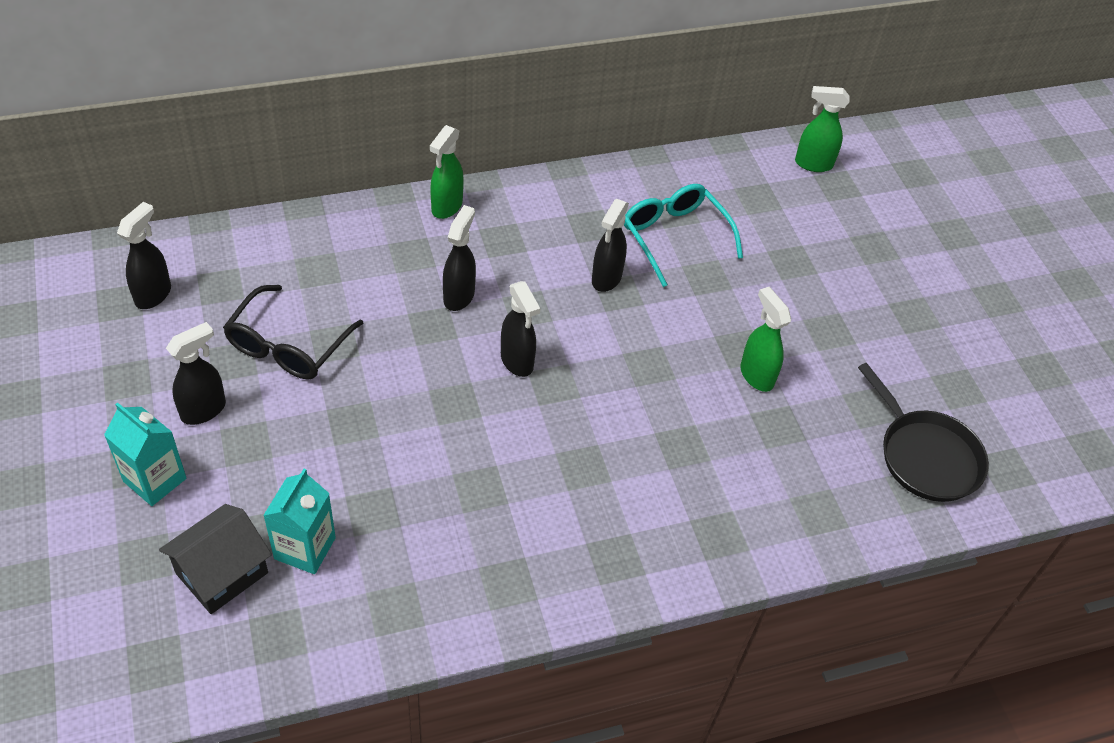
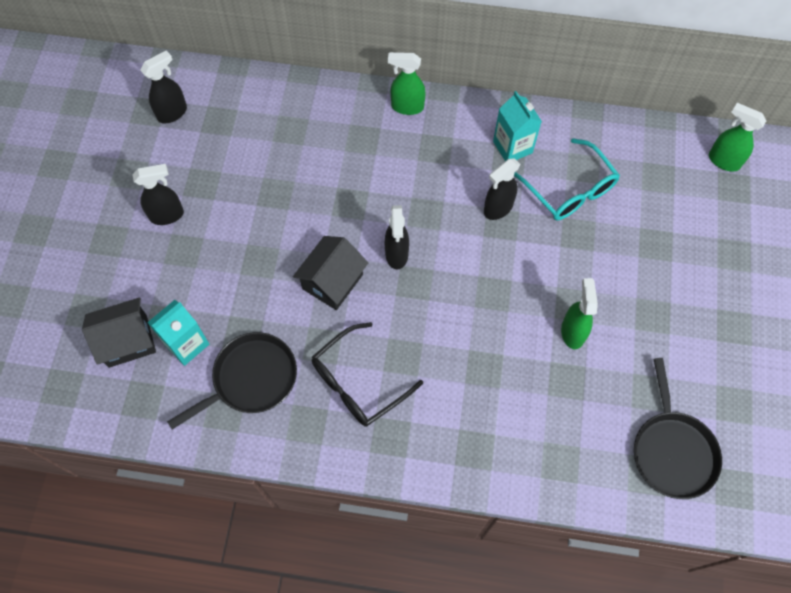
camera: 30 degrees right, 15 degrees up
turquoise carton [104,403,186,506] -> turquoise carton moved to [493,91,542,161]
black glasses [223,285,363,380] -> black glasses moved to [312,322,423,427]
green spray bottle [430,125,464,219] -> green spray bottle turned 45 degrees clockwise [388,52,425,115]
black spray bottle [443,205,476,311] -> none
turquoise glasses [624,184,743,287] -> turquoise glasses turned 150 degrees clockwise [514,138,620,220]
none -> black pan [167,332,297,429]
none -> black house [293,236,368,310]

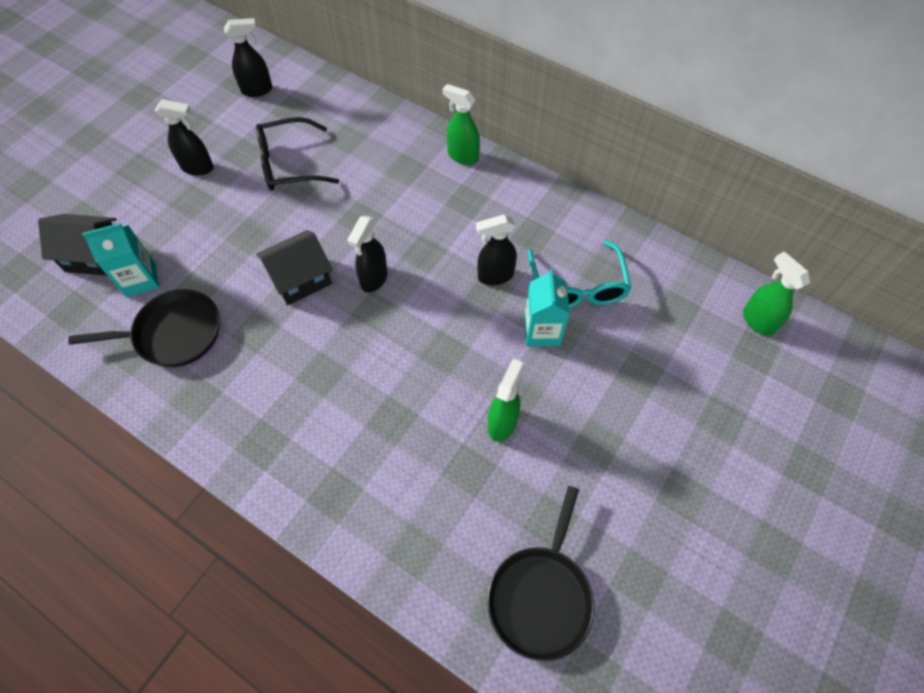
camera: 25 degrees right, 5 degrees down
black glasses [312,322,423,427] -> black glasses moved to [256,117,339,191]
turquoise carton [493,91,542,161] -> turquoise carton moved to [524,269,570,347]

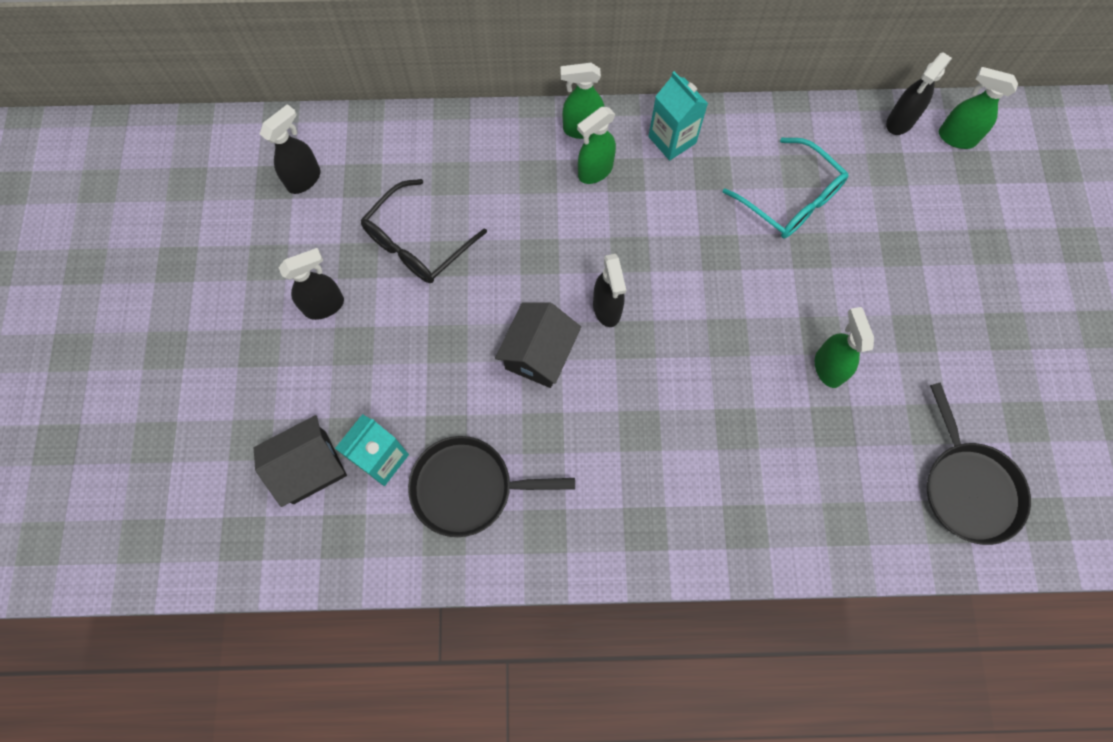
camera: 35 degrees left, 10 degrees up
black pan [68,289,220,367] -> black pan turned 135 degrees counterclockwise [408,436,575,537]
black spray bottle [476,215,517,285] -> black spray bottle moved to [886,52,952,135]
turquoise carton [524,269,570,347] -> turquoise carton moved to [648,71,708,161]
none -> green spray bottle [577,107,616,184]

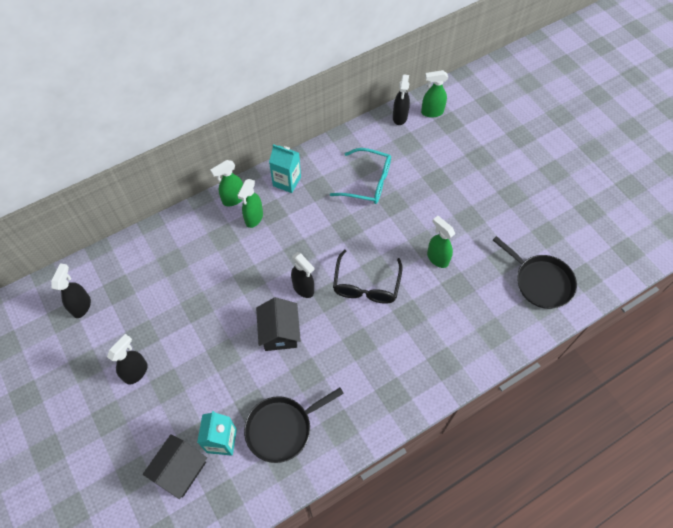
camera: 30 degrees left, 10 degrees down
black glasses [361,179,487,283] -> black glasses moved to [333,249,402,304]

